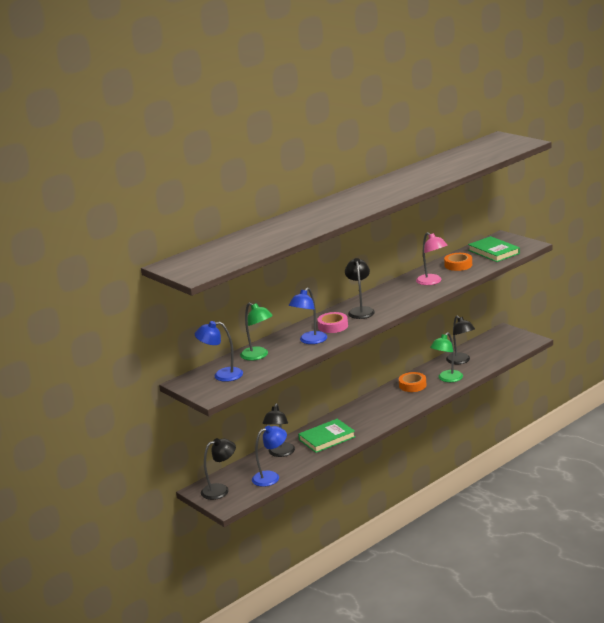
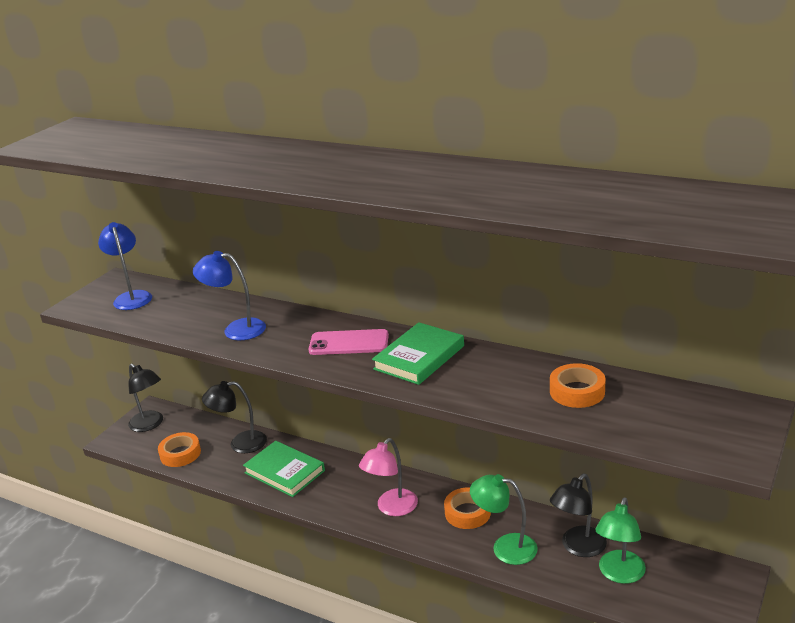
camera: 70 degrees right, 5 degrees up
green lamp [240,302,273,360] -> green lamp moved to [595,497,646,584]
blue lamp [252,426,287,487] -> orange tape [158,432,201,467]
pink tape [317,312,348,333] -> none
black lamp [345,258,375,319] -> pink phone [308,329,389,355]
pink lamp [416,232,448,285] -> pink lamp moved to [359,438,418,516]
green book [468,236,520,262] -> green book moved to [372,322,464,385]

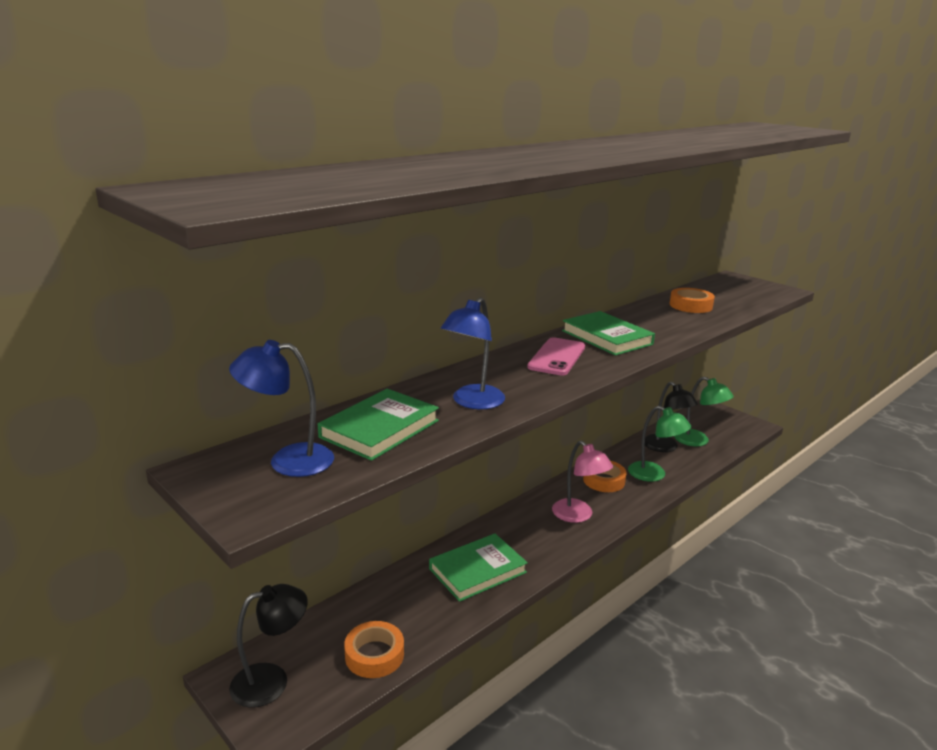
camera: 75 degrees left, 5 degrees down
black lamp [202,381,267,453] -> none
green lamp [470,474,538,565] -> green lamp turned 90 degrees counterclockwise [628,406,692,482]
none -> green book [318,389,439,461]

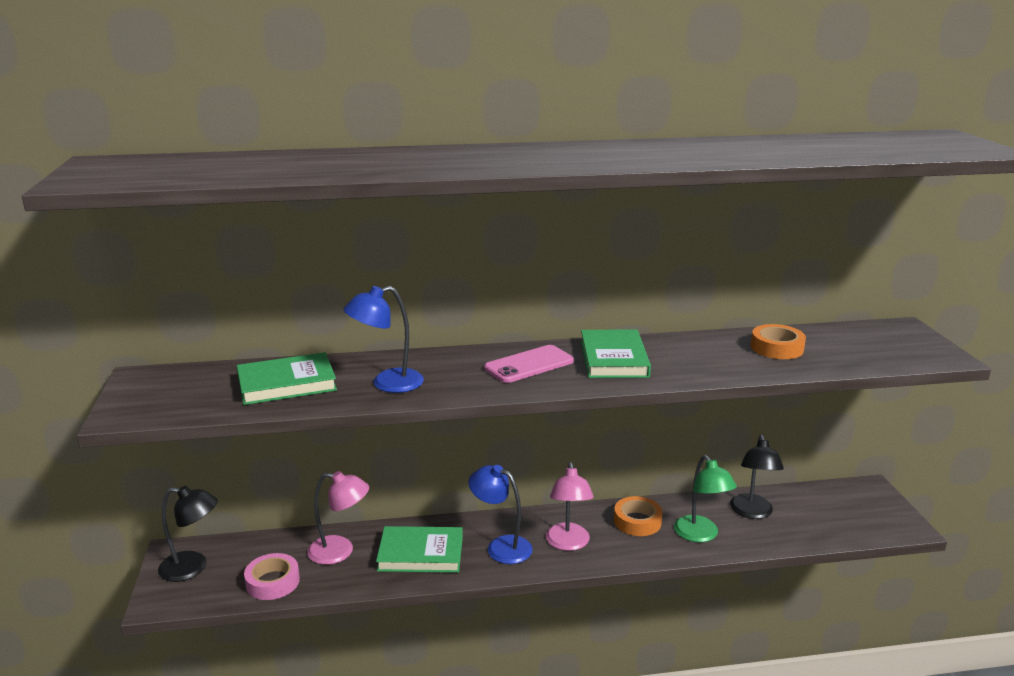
camera: 35 degrees right, 0 degrees up
blue lamp [229,340,334,477] -> blue lamp moved to [468,465,533,564]
orange tape [344,621,404,678] -> pink tape [244,553,300,600]
green lamp [674,377,734,446] -> none
none -> pink lamp [307,471,369,565]

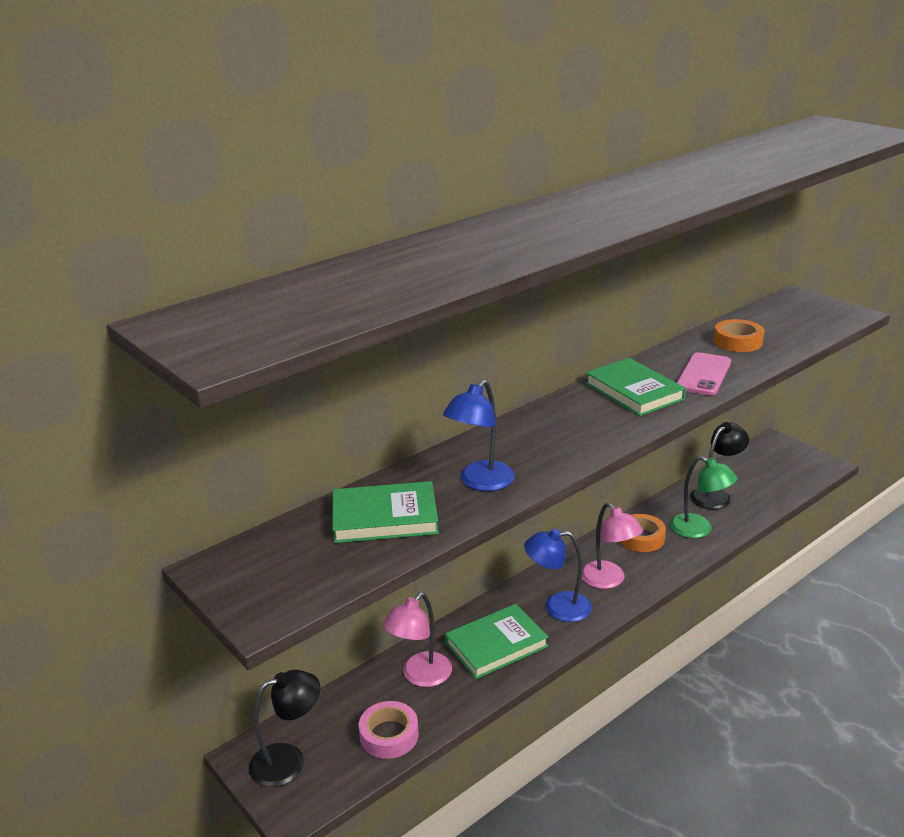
camera: 30 degrees left, 5 degrees up
green book [237,352,337,405] -> green book turned 45 degrees clockwise [332,481,439,543]
pink lamp [307,471,369,565] -> pink lamp turned 150 degrees clockwise [382,593,452,687]
pink phone [484,345,574,383] -> pink phone moved to [676,352,731,395]
black lamp [730,435,784,519] -> black lamp turned 105 degrees counterclockwise [690,422,749,510]

